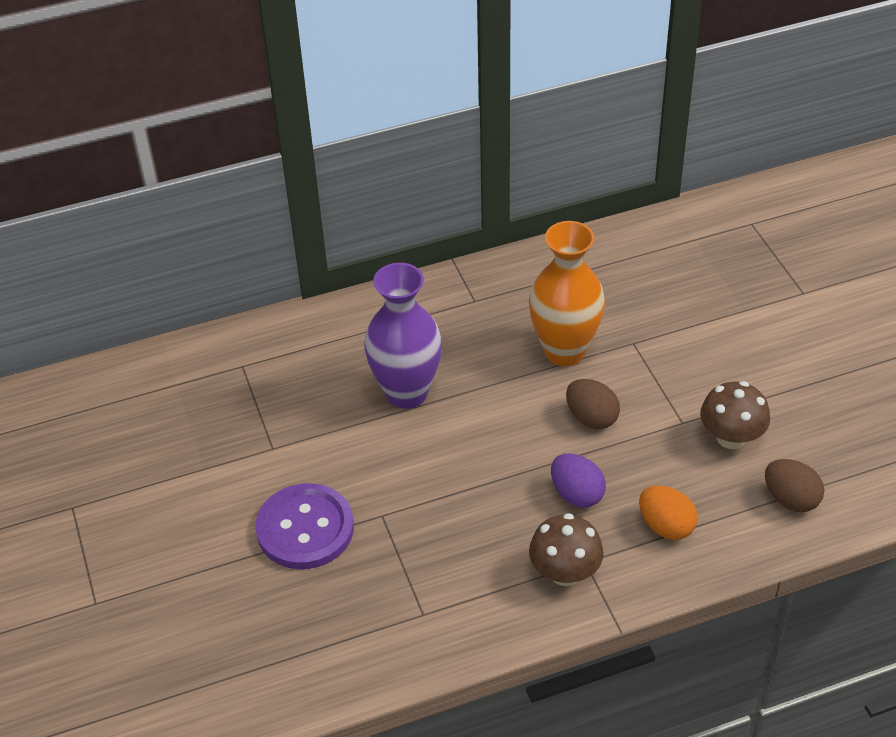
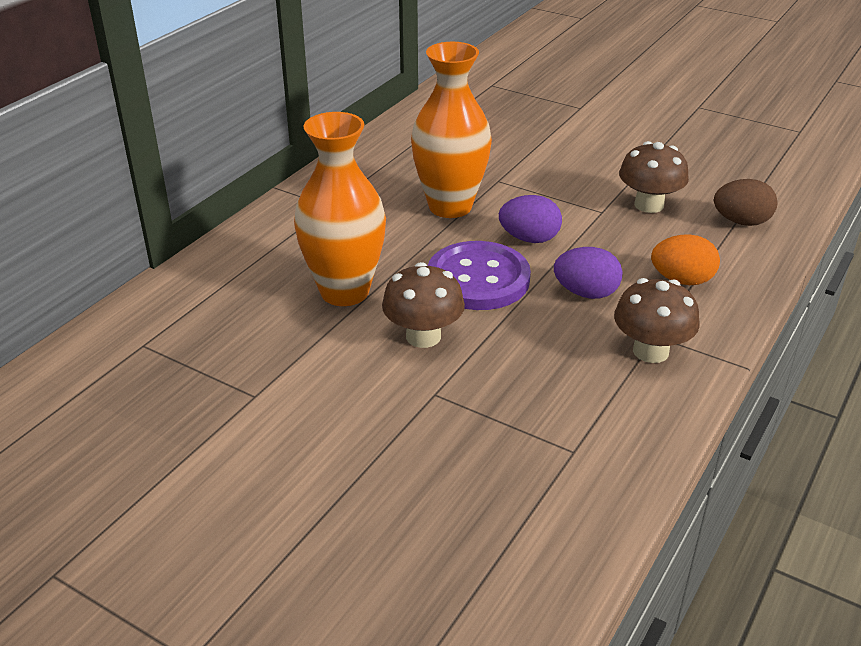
camera: 40 degrees left, 10 degrees down
purple button [255,483,354,569] -> purple button moved to [428,241,531,310]
purple vase [364,263,442,409] -> orange vase [294,112,386,306]
brown egg [566,379,620,429] -> purple egg [499,195,562,243]
none -> brown mushroom [382,262,465,348]

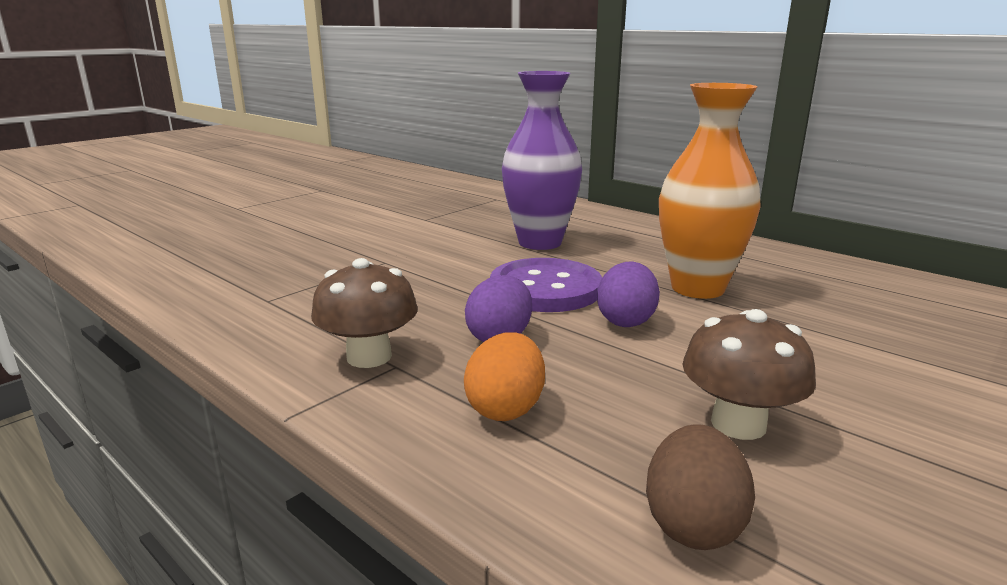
camera: 100 degrees right, 15 degrees down
orange vase [294,112,386,306] -> purple vase [502,71,582,250]
brown mushroom [382,262,465,348] -> none

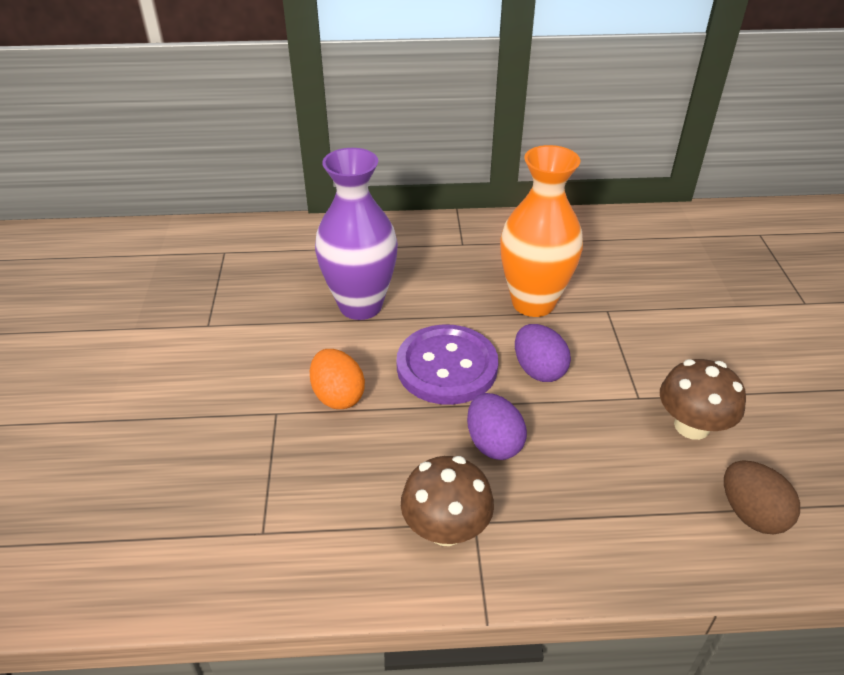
camera: 45 degrees left, 20 degrees up
orange egg [464,333,545,421] -> orange egg moved to [310,349,365,409]

